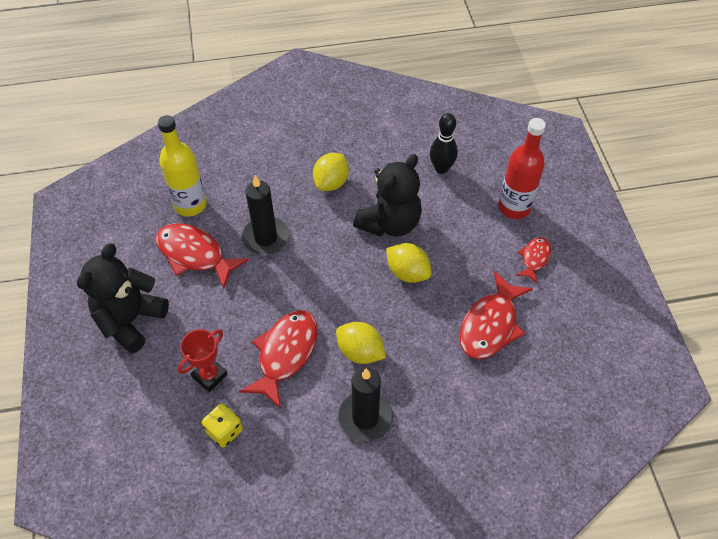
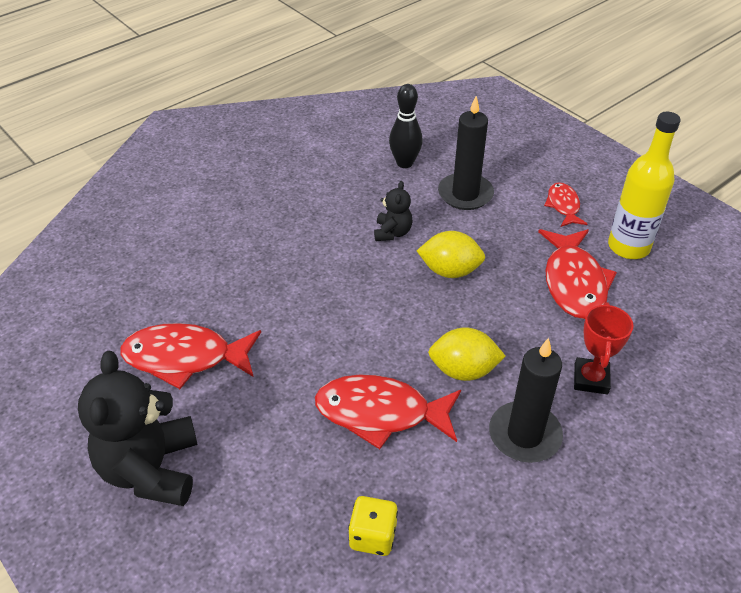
camera: 30 degrees left, 10 degrees down
yellow bottle [158,115,207,217] -> yellow bottle moved to [608,112,681,259]
red trophy [178,329,228,392] -> red trophy moved to [574,302,633,394]
red fish [240,310,318,409] -> red fish turned 75 degrees counterclockwise [315,375,461,449]
black candle [242,175,289,255] -> black candle moved to [438,96,494,210]
yellow lemon [313,153,349,191] -> none
black teddy bear [353,154,422,237] -> black teddy bear [374,181,412,241], size x0.50
red bottle [499,118,546,219] -> none

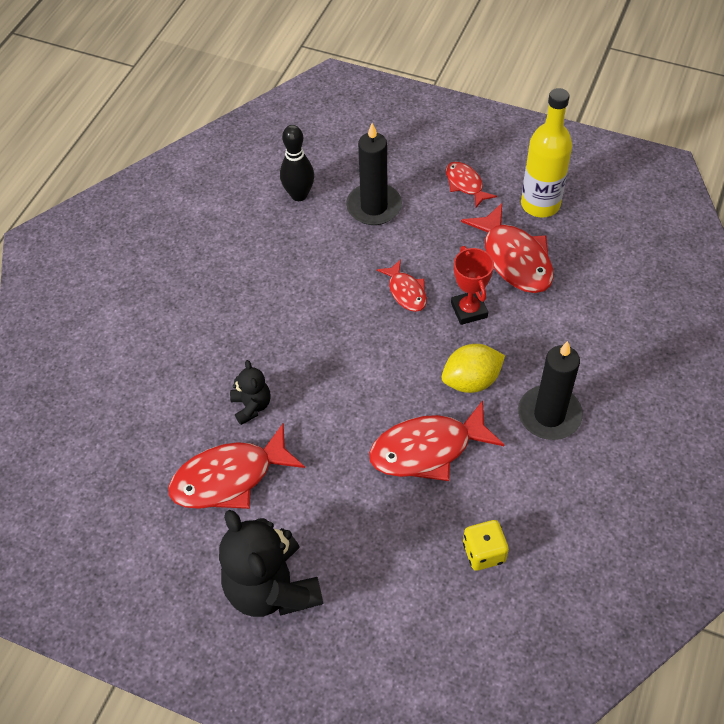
camera: 25 degrees left, 10 degrees up
black teddy bear [374,181,412,241] -> black teddy bear moved to [230,360,271,425]
yellow lemon [417,231,485,278] -> red fish [377,259,427,312]
red trophy [574,302,633,394] -> red trophy moved to [451,246,494,325]

